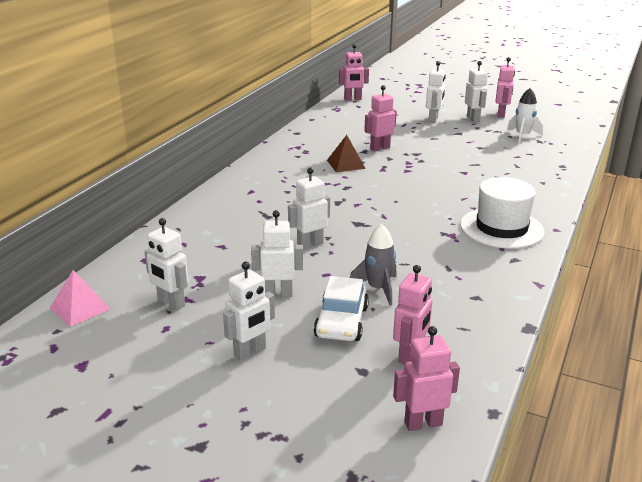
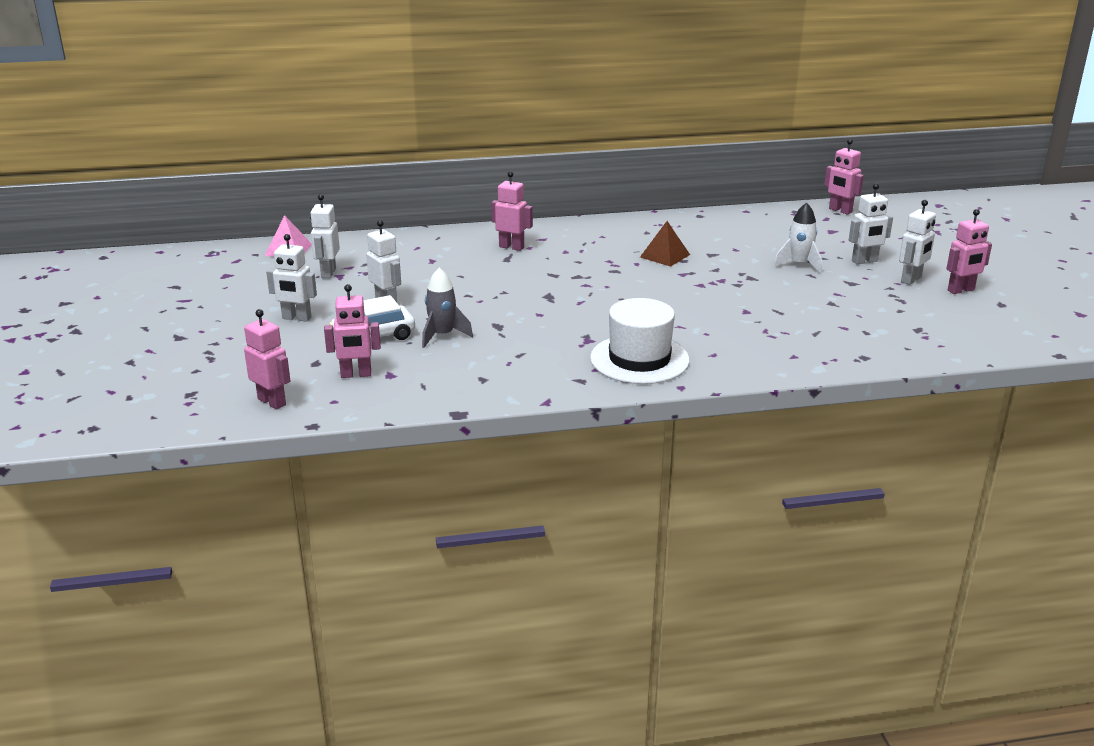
camera: 55 degrees right, 0 degrees up
white robot [288,167,330,249] -> none
pink robot [364,85,397,151] -> pink robot moved to [491,171,533,251]
white rocket [507,88,543,143] -> white rocket moved to [773,203,822,273]

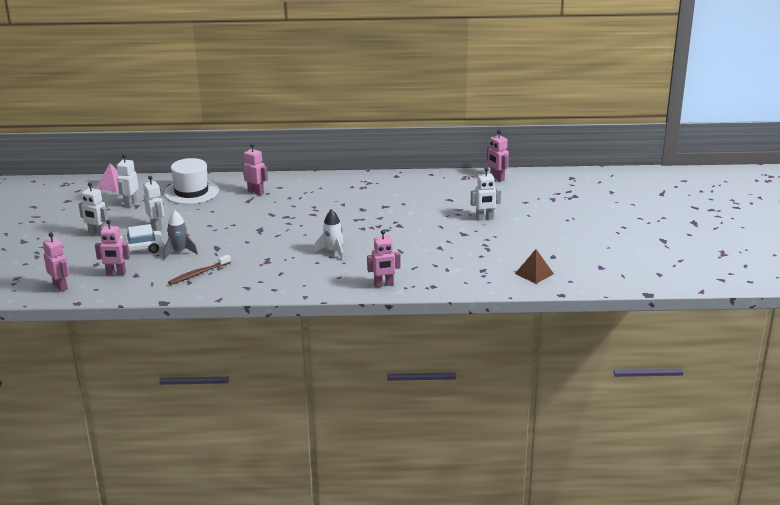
camera: 10 degrees right, 0 degrees up
white hat [590,298,690,384] -> white hat moved to [164,158,219,204]
brown pyramid [640,221,690,267] -> brown pyramid moved to [515,249,554,284]
white rocket [773,203,822,273] -> white rocket moved to [314,210,344,260]
white robot [899,200,936,285] -> none
pink robot [946,209,992,294] -> pink robot moved to [367,230,401,287]
none -> brown toothbrush [168,255,231,285]

